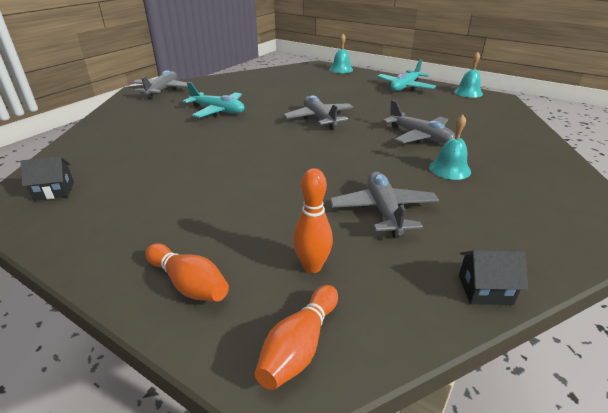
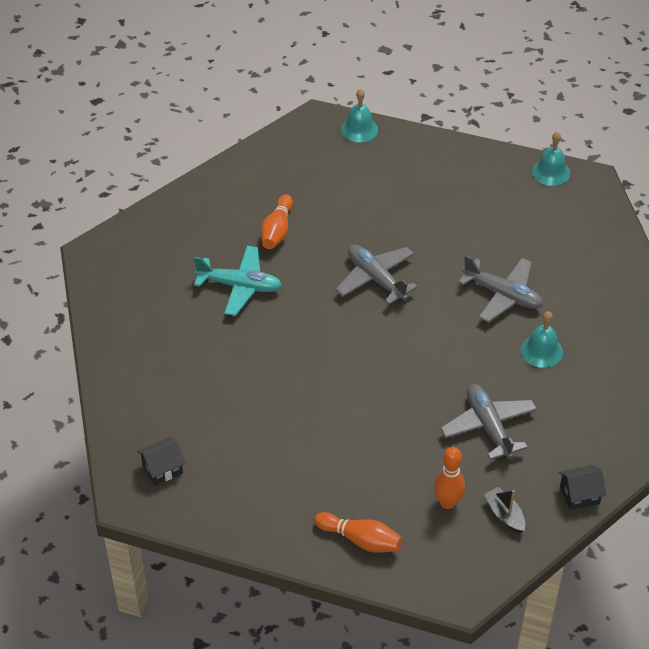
camera: 15 degrees left, 15 degrees up
grey plane [132,70,188,99] -> none
orange bowling pin [255,285,338,390] -> orange bowling pin moved to [261,194,293,249]
turquoise plane [377,59,436,91] -> none
none -> black boat [484,487,525,533]

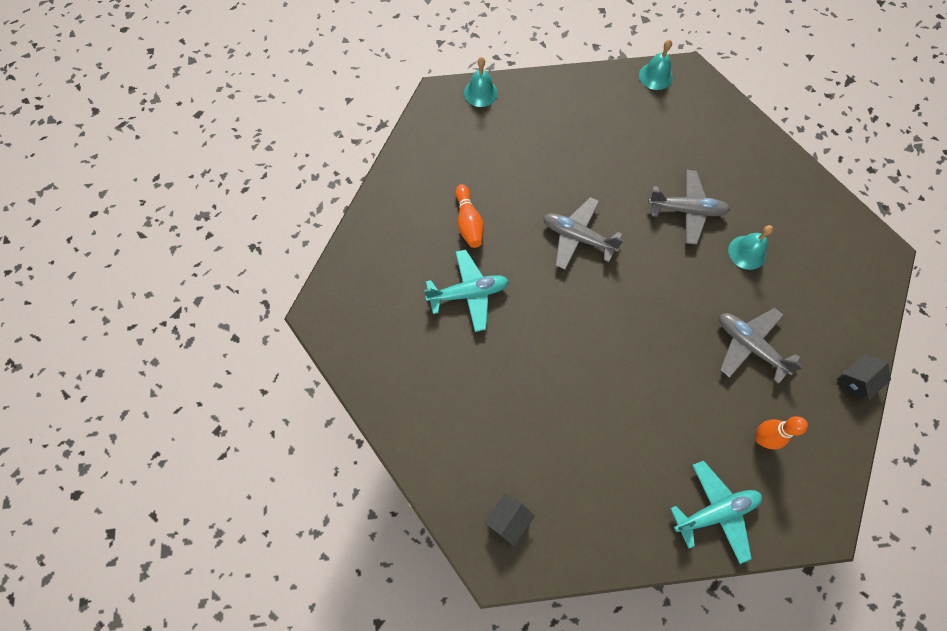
camera: 25 degrees left, 20 degrees up
orange bowling pin [314,512,402,553] -> turquoise plane [670,461,762,564]
black boat [484,487,525,533] -> none

